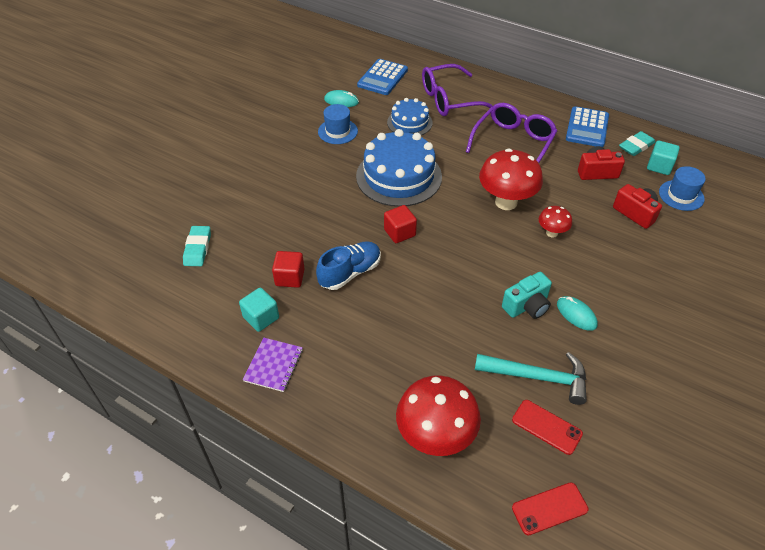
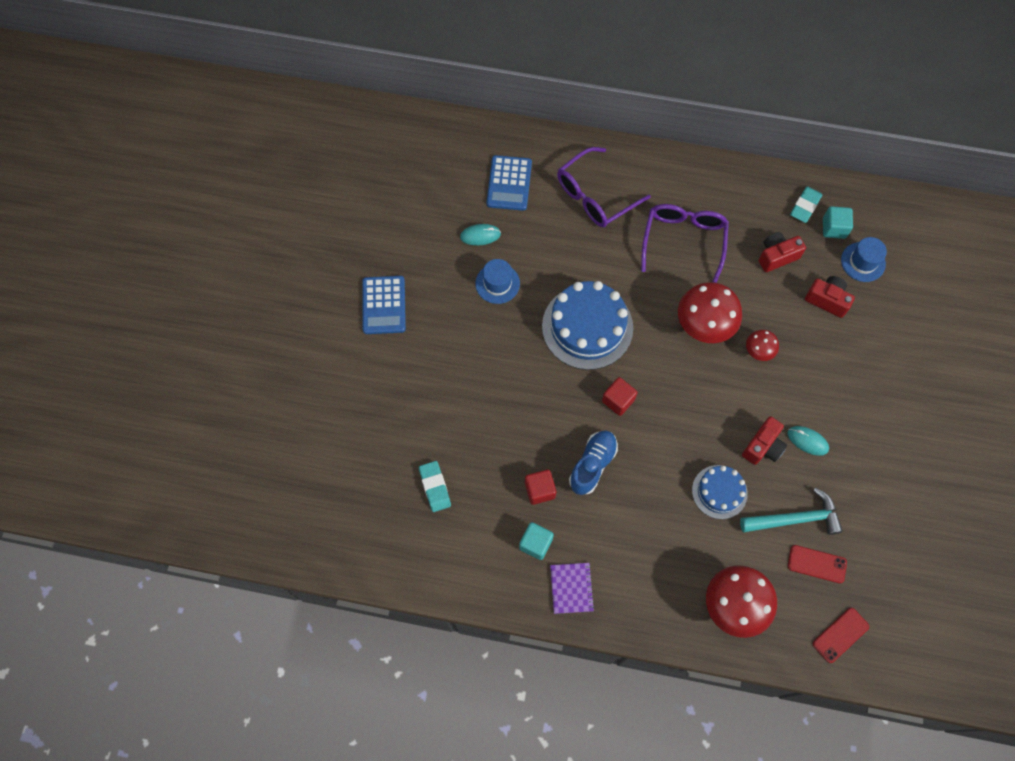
camera: 20 degrees left, 20 degrees up
blue cake [387,98,433,135] -> blue cake moved to [692,465,748,519]
turquoise camera [502,272,552,319] -> red camera [742,416,787,465]
blue calculator [566,106,609,147] -> blue calculator moved to [362,276,406,334]

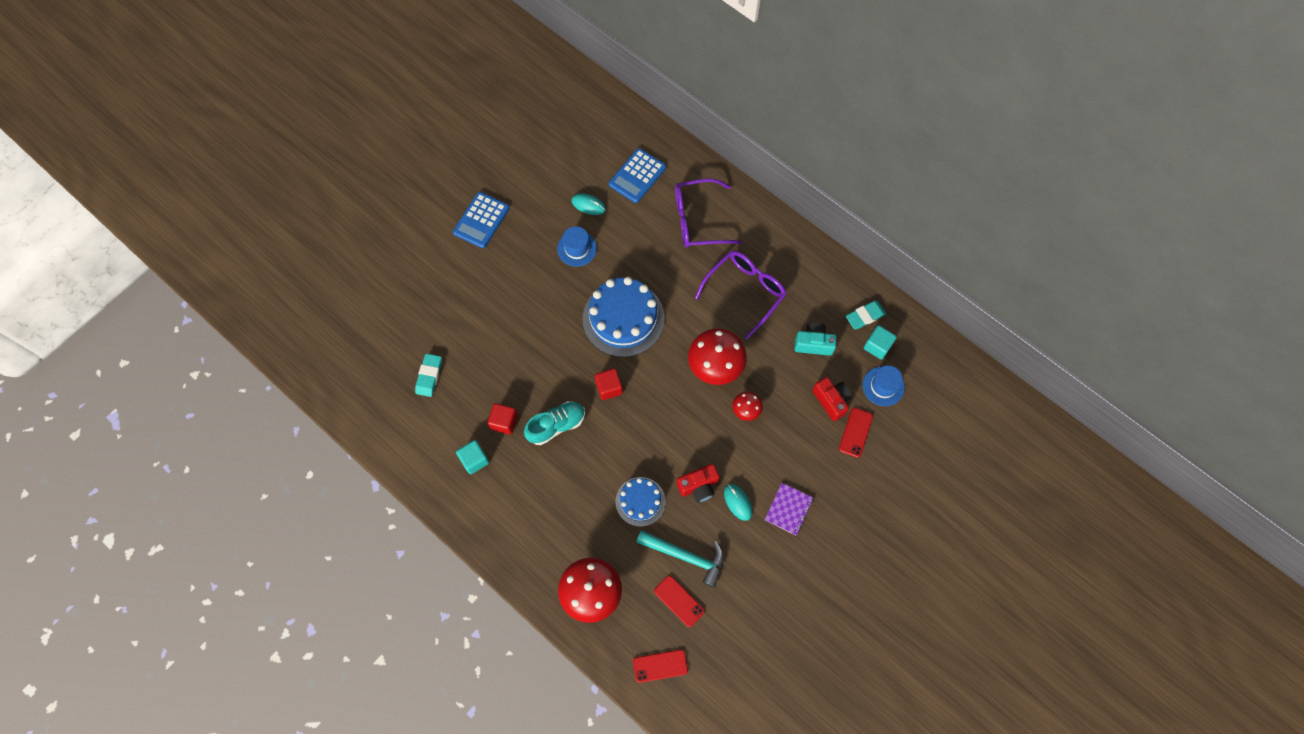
camera: 30 degrees right, 0 degrees up
purple notebook [550,563,594,614] -> purple notebook moved to [765,483,813,535]
blue shoe [569,431,618,495] -> turquoise shoe [524,401,585,445]
red camera [759,232,806,272] -> turquoise camera [794,322,837,356]
none -> red phone [839,408,873,458]

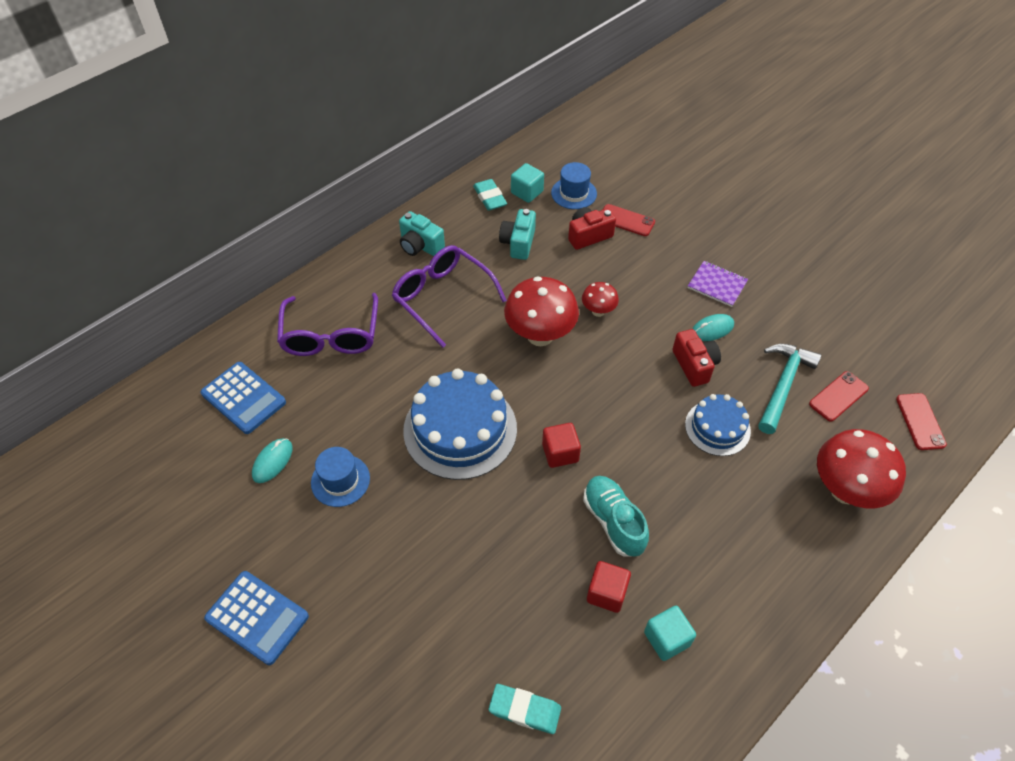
camera: 85 degrees left, 15 degrees down
none -> turquoise camera [399,211,445,256]

